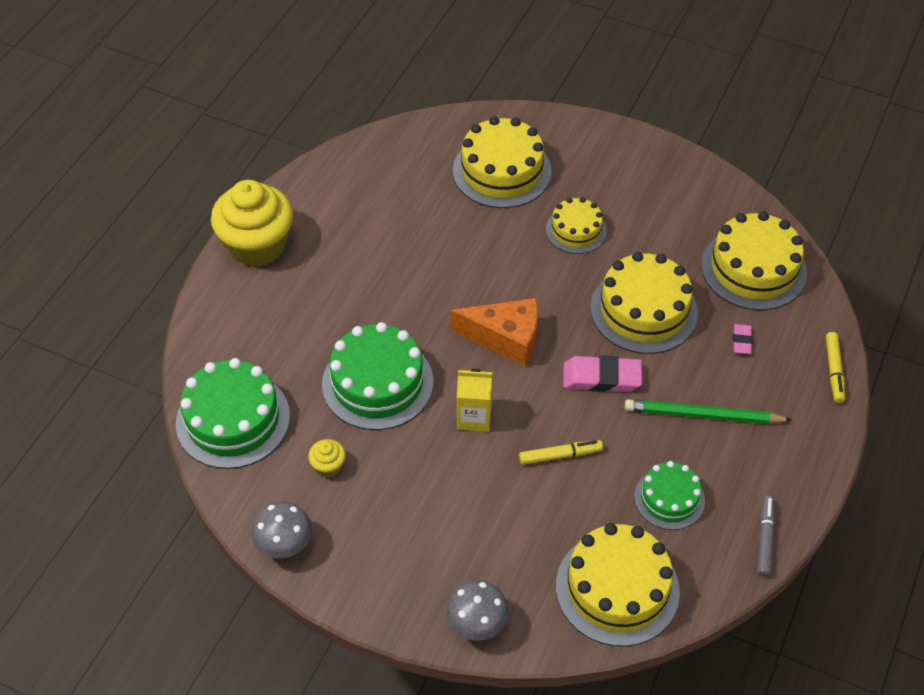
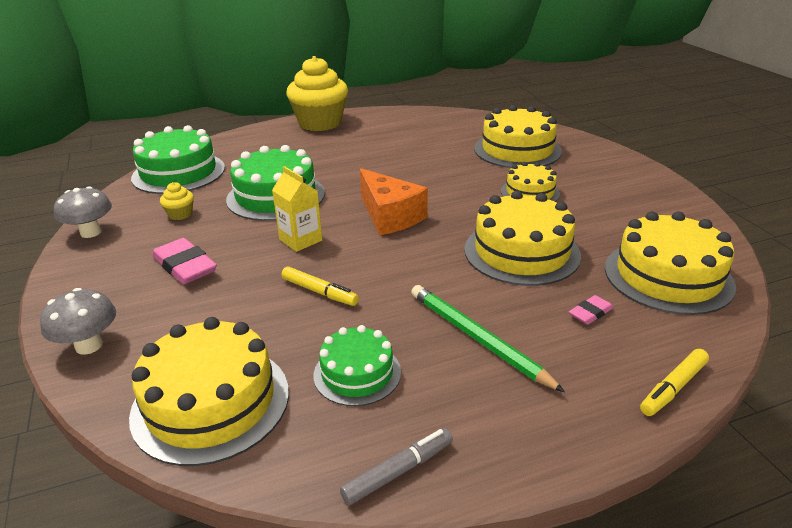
camera: 45 degrees right, 20 degrees down
pink eraser [563,356,642,392] -> pink eraser moved to [152,238,217,284]

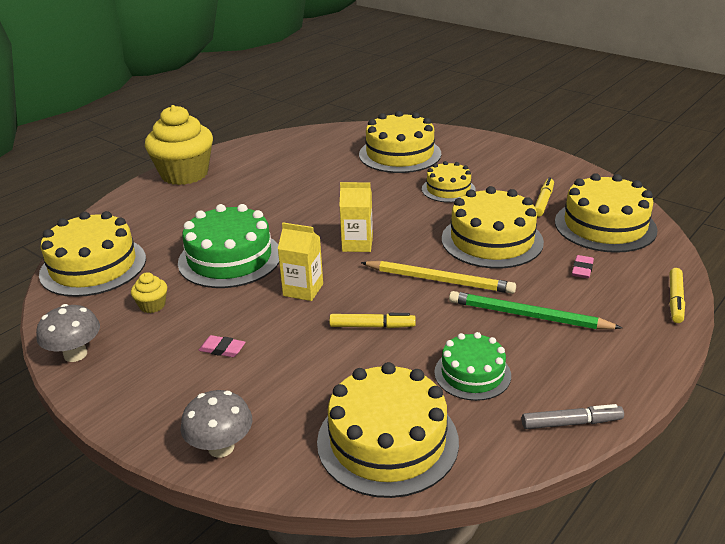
camera: 30 degrees left, 0 degrees up
green cake [131,125,225,194] -> yellow cake [39,211,146,297]
pink eraser [152,238,217,284] -> pink eraser [199,335,245,357], size x0.53
grey marker [340,428,453,505] -> grey marker turned 60 degrees clockwise [522,404,624,429]
orange cheese [360,168,428,235] -> yellow carton [339,182,373,252]
none -> yellow pencil [361,261,516,294]
none -> yellow marker [535,177,554,217]

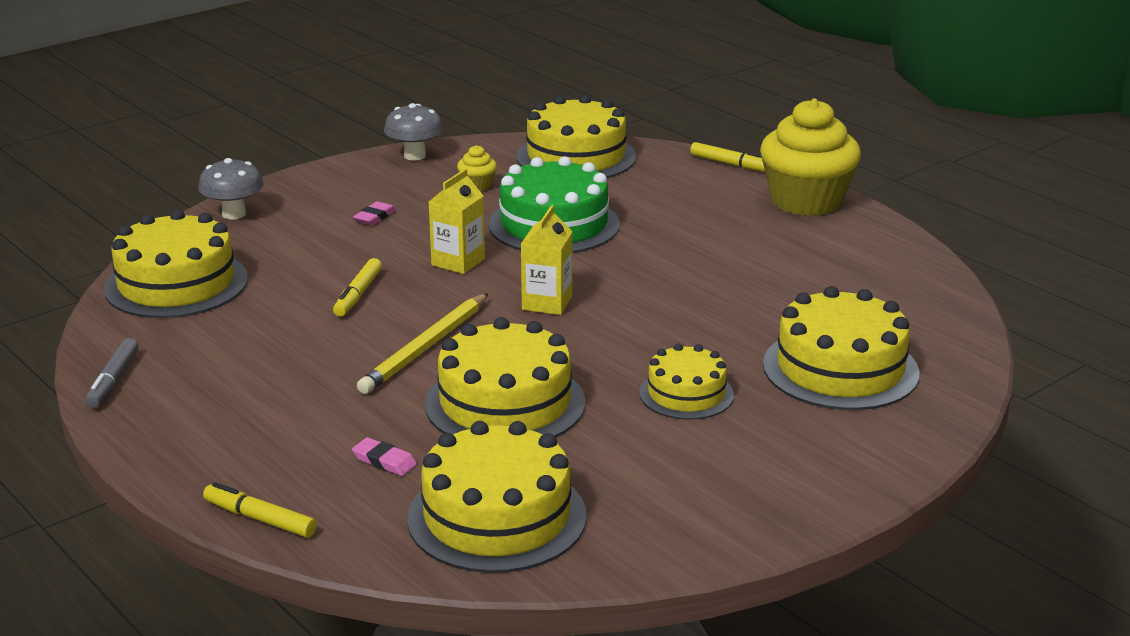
camera: 100 degrees right, 5 degrees down
green cake [434,332,511,401] -> none
green pencil [449,291,622,329] -> none
yellow marker [535,177,554,217] -> yellow marker moved to [690,142,765,172]

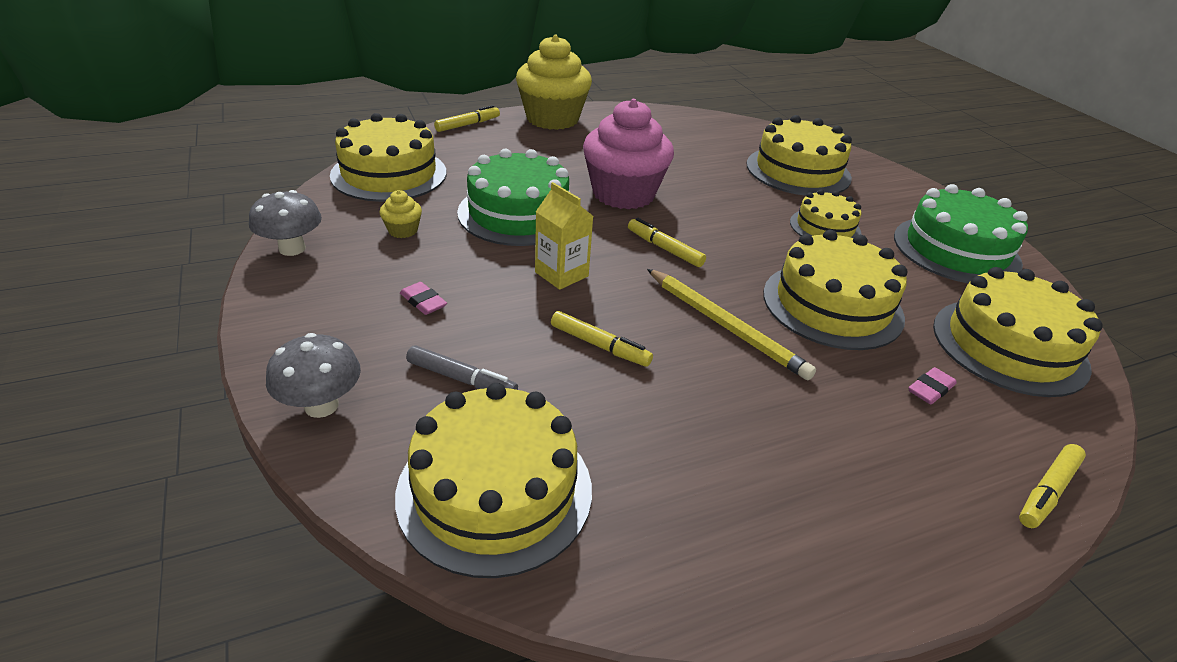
camera: 75 degrees left, 10 degrees up
grey marker [85,338,139,408] -> grey marker moved to [406,346,518,390]
yellow carton [521,205,573,315] -> yellow marker [628,218,706,267]
none -> pink cupcake [583,99,674,209]
none -> green cake [894,184,1028,283]

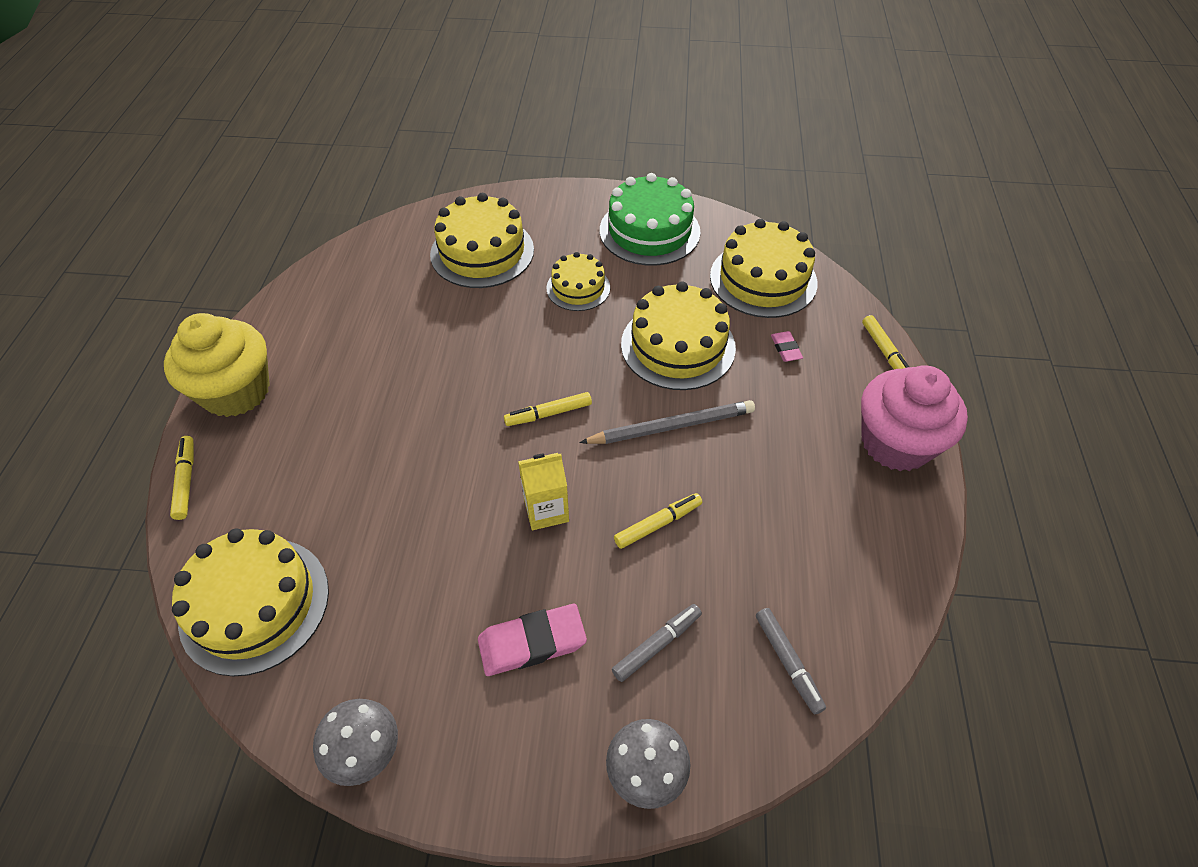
camera: 60 degrees left, 15 degrees up
yellow cupcake [380,190,422,238] -> none
yellow cake [395,383,592,578] -> grey marker [756,608,826,714]
pink eraser [400,282,447,315] -> pink eraser [478,604,587,676], size x1.87
green cake [457,148,569,246] -> none
pink cupcake [583,99,674,209] -> pink cupcake moved to [861,365,968,471]
yellow pencil [647,269,816,380] -> grey pencil [579,400,755,444]

